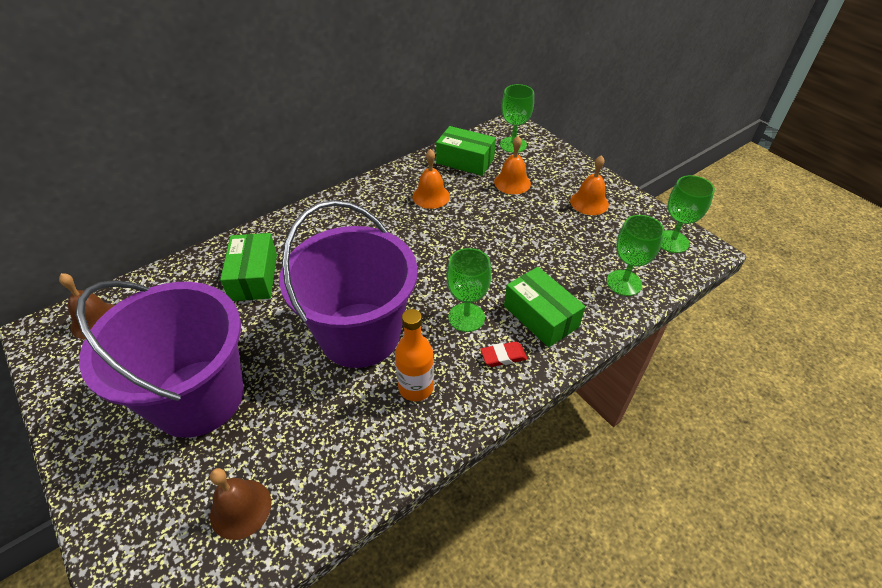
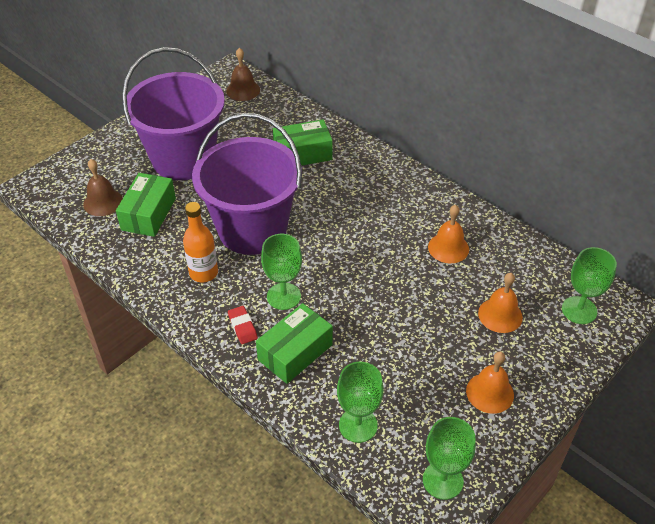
camera: 80 degrees right, 0 degrees up
green box [436,126,496,176] -> green box moved to [116,173,176,237]

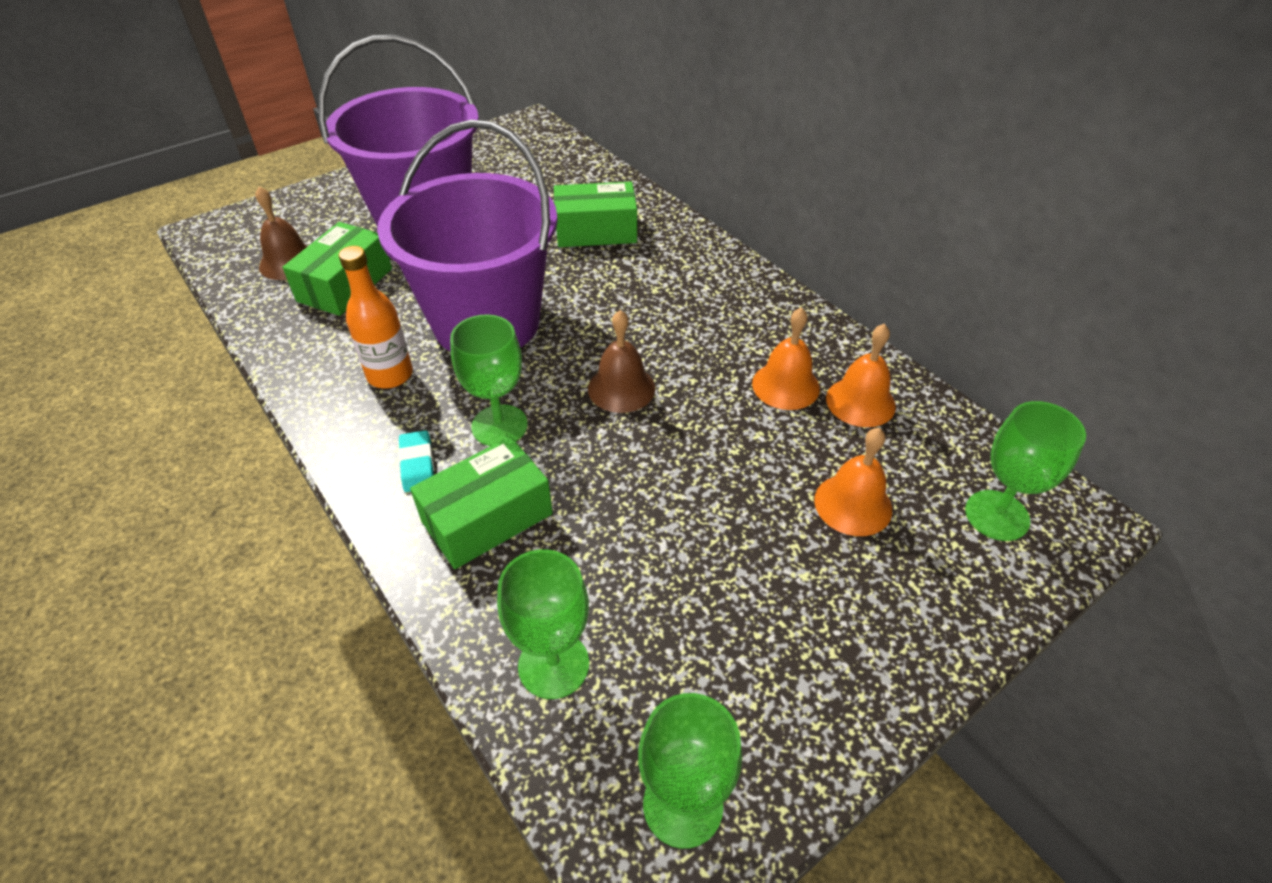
camera: 10 degrees right, 0 degrees up
brown bell [226,48,260,101] -> brown bell moved to [588,310,655,413]
red eraser [228,306,258,344] -> turquoise eraser [398,430,434,492]
orange bell [466,351,514,414] -> orange bell moved to [826,324,896,427]

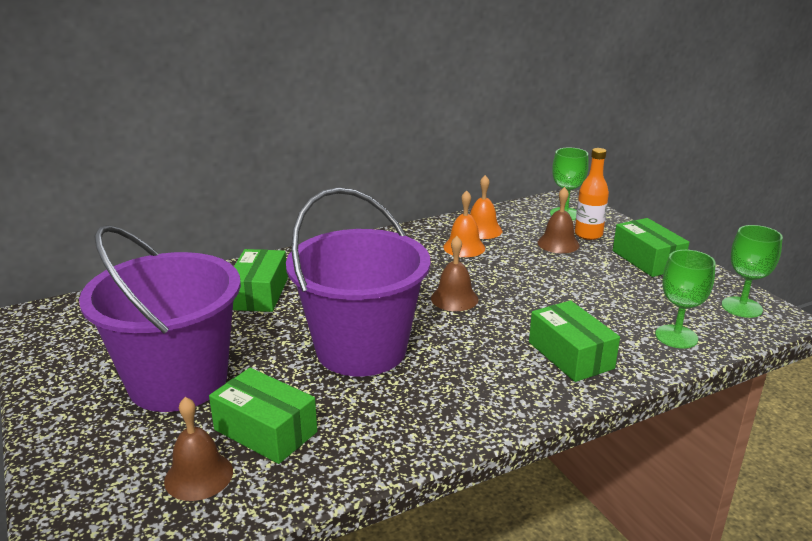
camera: 80 degrees left, 20 degrees down
orange bottle [339,246,413,389] -> orange bottle moved to [575,148,609,240]
turquoise eraser [398,430,434,492] -> none
green goblet [450,314,528,446] -> none
orange bell [814,428,892,536] -> brown bell [538,187,580,253]
none -> green box [613,218,689,277]

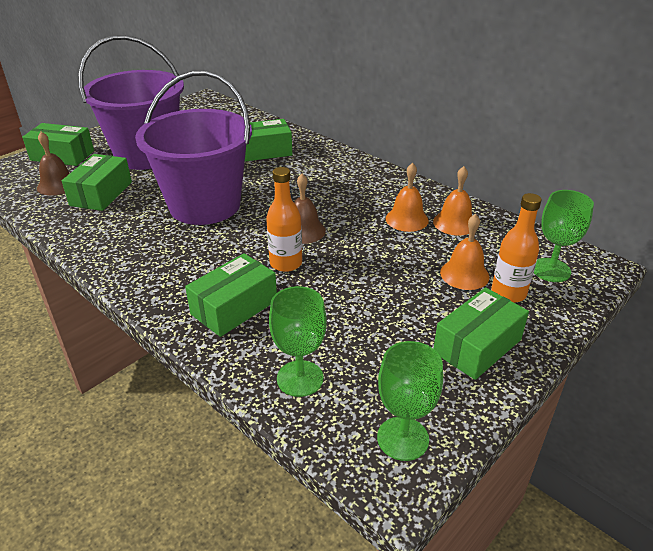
camera: 70 degrees right, 10 degrees up
brown bell [538,187,580,253] -> orange bell [440,214,489,290]
none -> green box [22,123,94,166]
none -> orange bottle [266,167,302,272]

